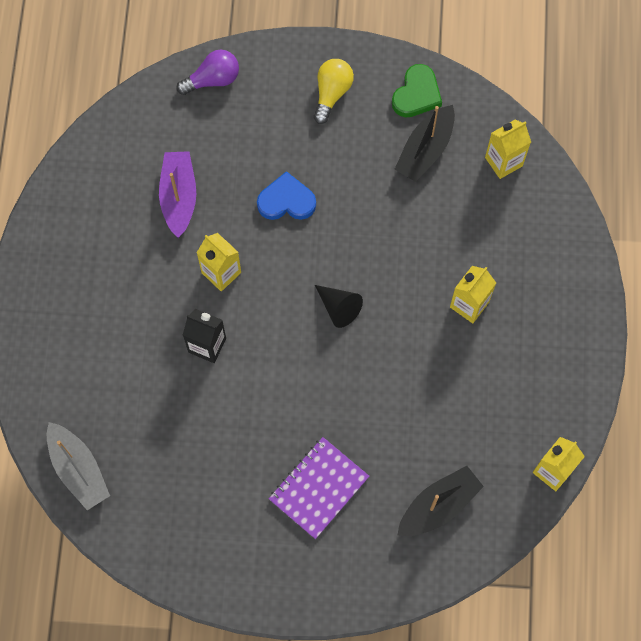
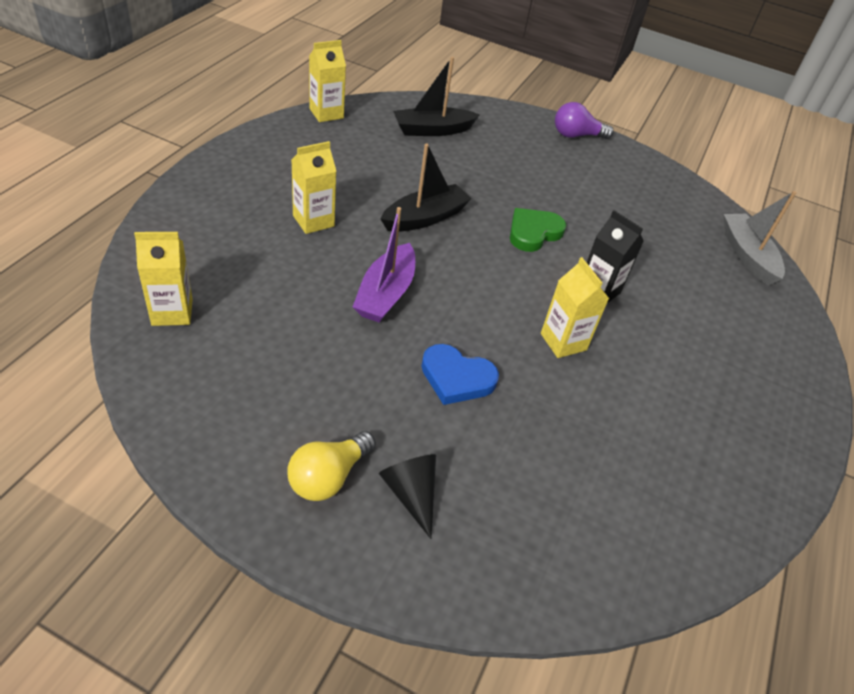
camera: 165 degrees left, 25 degrees down
purple boat [159,151,196,238] -> purple boat moved to [353,207,415,323]
purple light bulb [176,49,239,95] -> purple light bulb moved to [555,102,614,139]
purple notebook [269,437,369,539] -> none
black cone [315,285,363,328] -> black cone moved to [379,454,436,539]
green heart [392,64,442,117] -> green heart moved to [510,208,566,252]
black boat [394,105,455,182] -> black boat moved to [381,143,472,232]

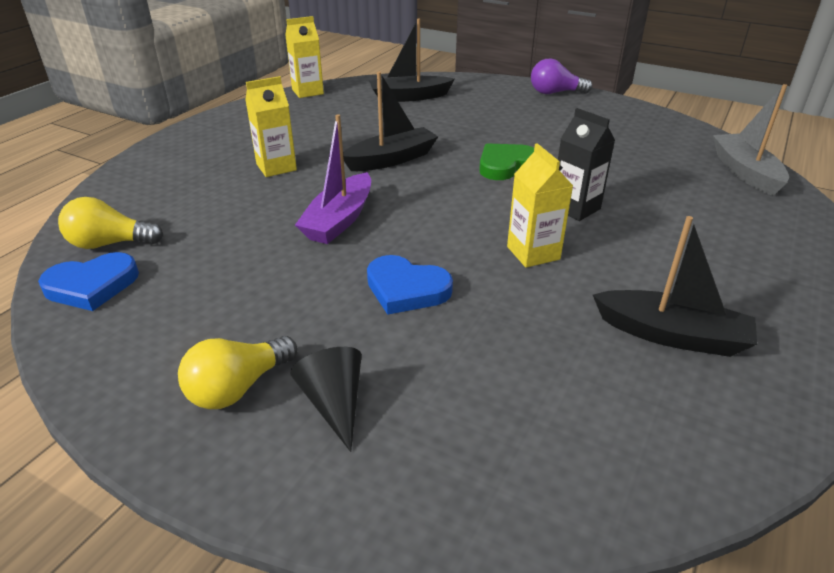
camera: 10 degrees right, 10 degrees down
yellow carton [134,232,193,326] -> yellow light bulb [58,197,163,249]
none -> blue heart [38,252,139,311]
none -> black boat [593,216,757,357]

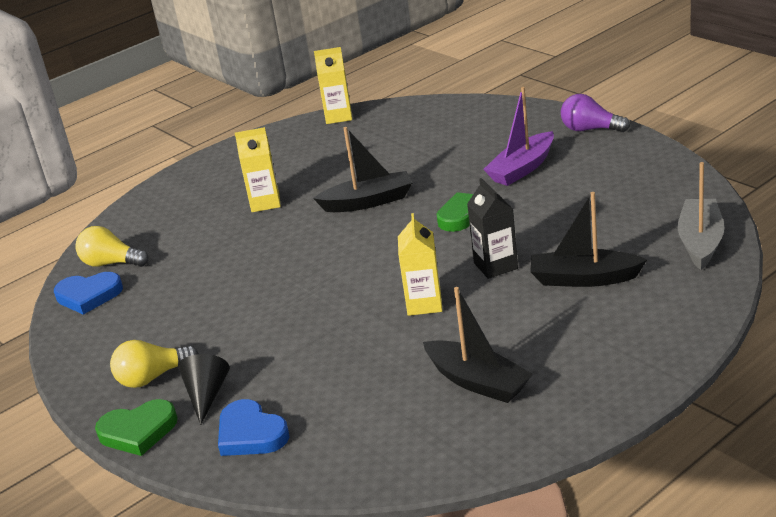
camera: 25 degrees right, 5 degrees down
purple boat [295,114,371,244] -> purple boat moved to [483,87,554,186]
blue heart [367,255,453,315] -> blue heart moved to [218,399,290,456]
black boat [369,19,455,102] -> black boat moved to [530,192,647,287]
none -> green heart [95,399,178,456]

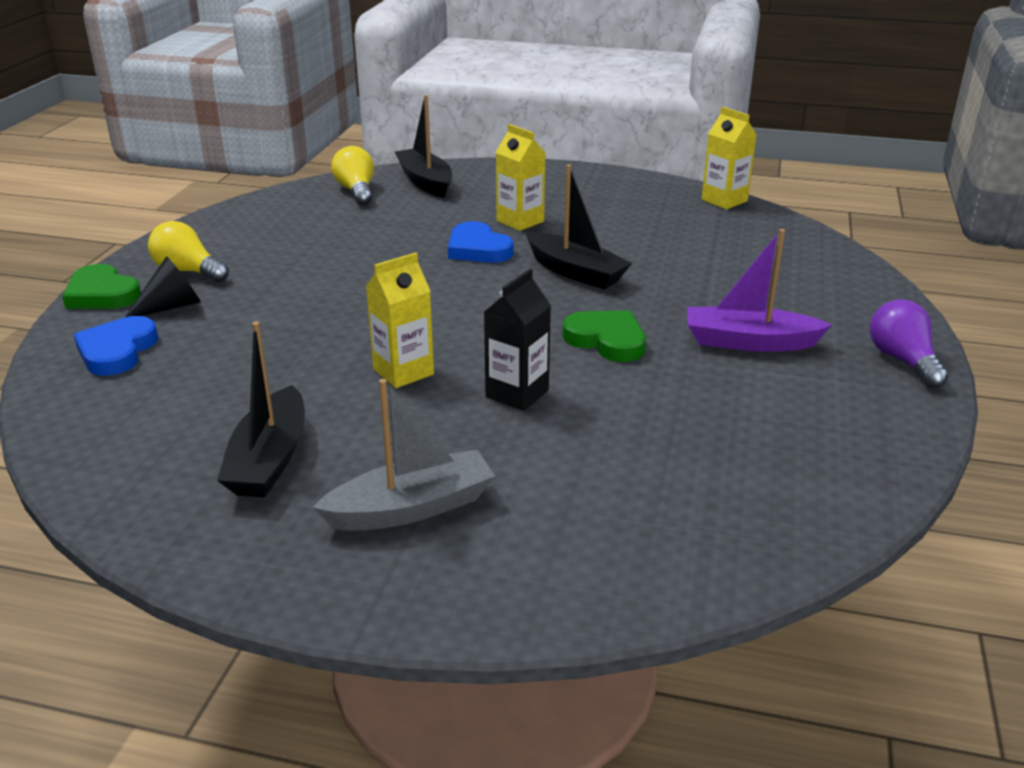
camera: 50 degrees right, 0 degrees up
blue heart [54,272,123,315] -> blue heart moved to [448,221,514,263]
black boat [530,192,647,287] -> black boat moved to [395,95,452,198]
grey boat [678,162,724,270] -> grey boat moved to [312,379,495,531]

